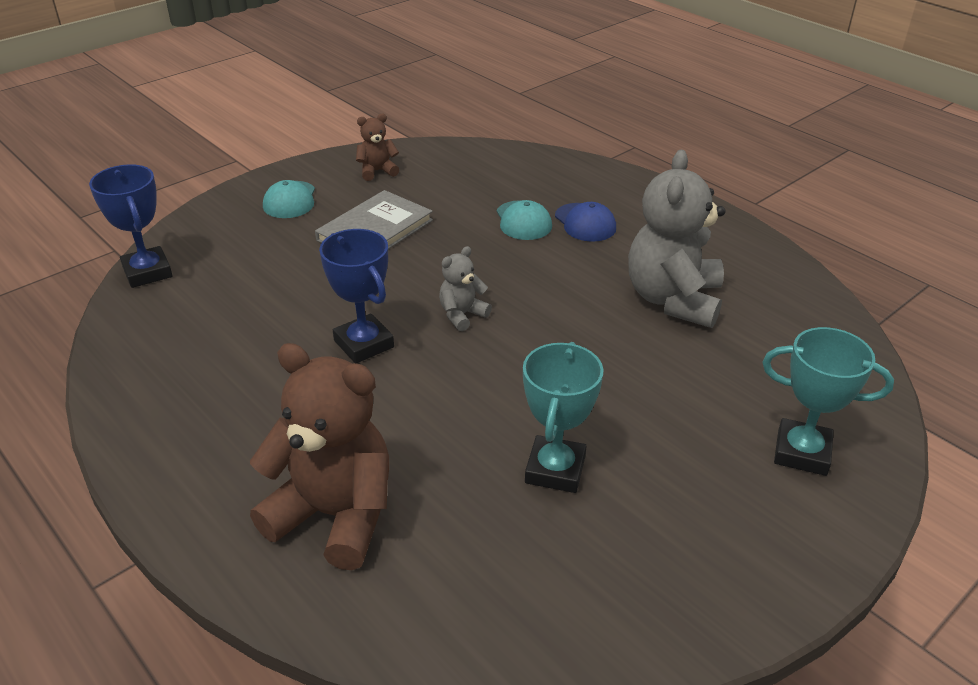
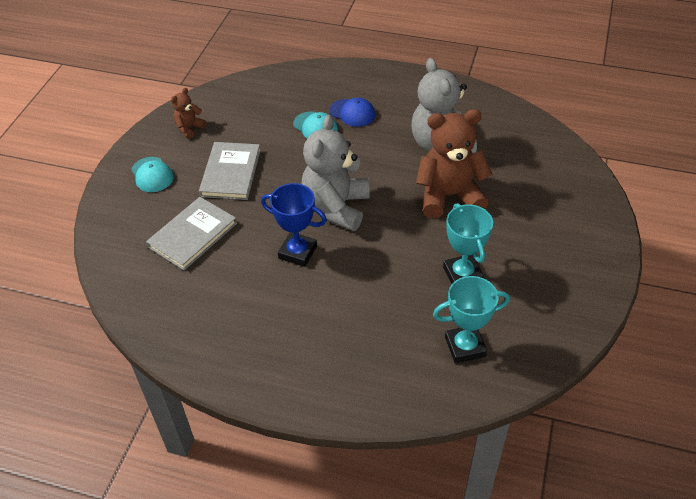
camera: 30 degrees left, 10 degrees up
blue trophy [89,164,173,288] -> none
brown teddy bear [250,343,389,570] -> brown teddy bear moved to [416,109,493,218]
grey teddy bear [439,246,492,331] -> grey teddy bear [302,115,370,231], size x2.12
turquoise trophy [762,327,894,476] -> turquoise trophy moved to [433,276,510,363]
none -> grey book [146,197,237,270]

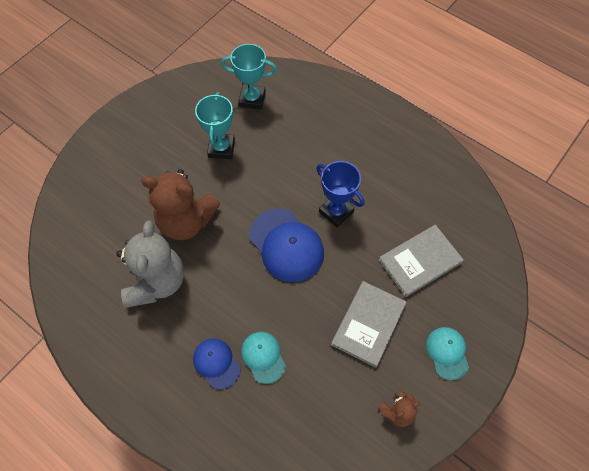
camera: 160 degrees left, 15 degrees up
grey teddy bear [302,115,370,231] -> blue cap [249,209,324,282]

